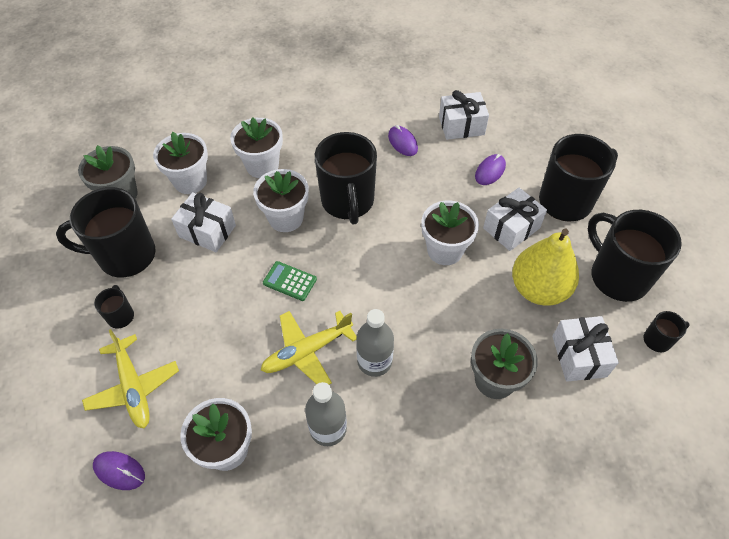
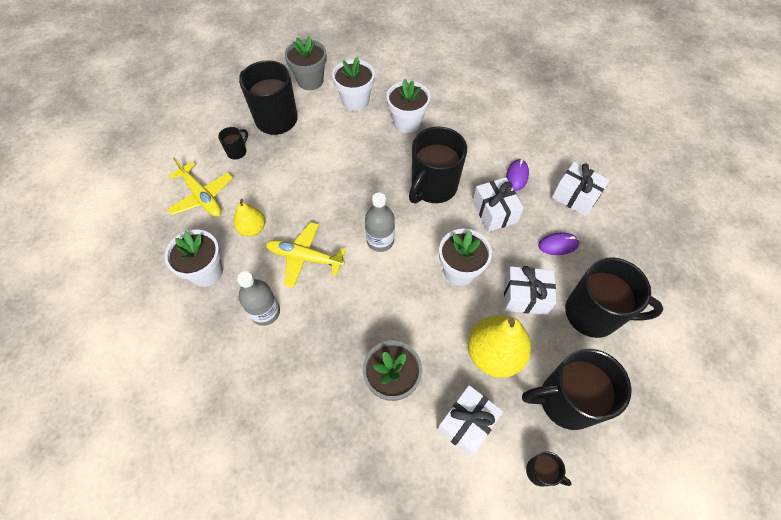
camera: 45 degrees right, 5 degrees up
yellow plane [82,329,179,428] -> yellow plane turned 60 degrees counterclockwise [167,157,233,217]
purple mouse [93,451,145,490] -> none
white gift [171,192,236,252] -> white gift moved to [473,177,524,232]
white flower pot [253,169,309,232] -> none
green calculator [263,261,317,301] -> none
grey bottle [356,309,394,377] -> grey bottle moved to [365,193,395,252]
black mug [588,210,682,302] -> black mug turned 105 degrees counterclockwise [522,349,632,430]
none -> yellow pear [233,199,265,237]

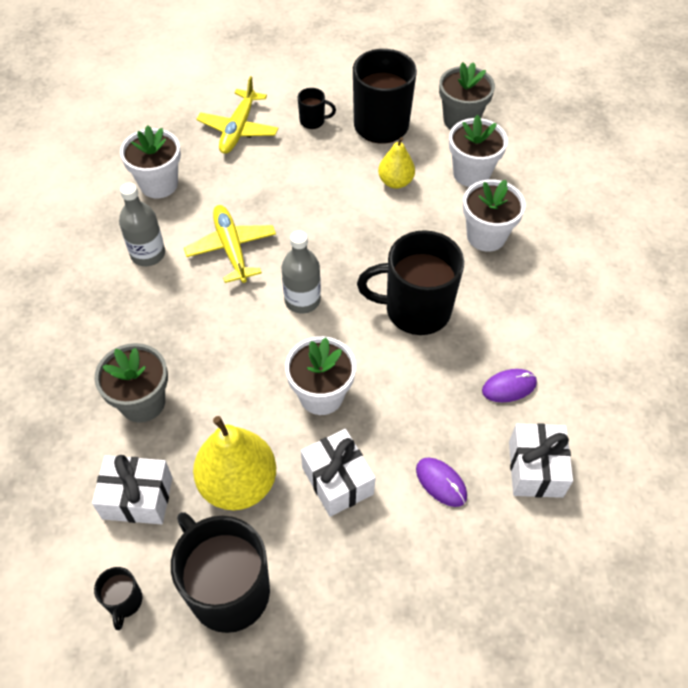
camera: 55 degrees right, 5 degrees down
yellow pear [233,199,265,237] -> yellow pear moved to [378,137,415,189]
white gift [473,177,524,232] -> none
black mug [565,257,663,338] -> none

